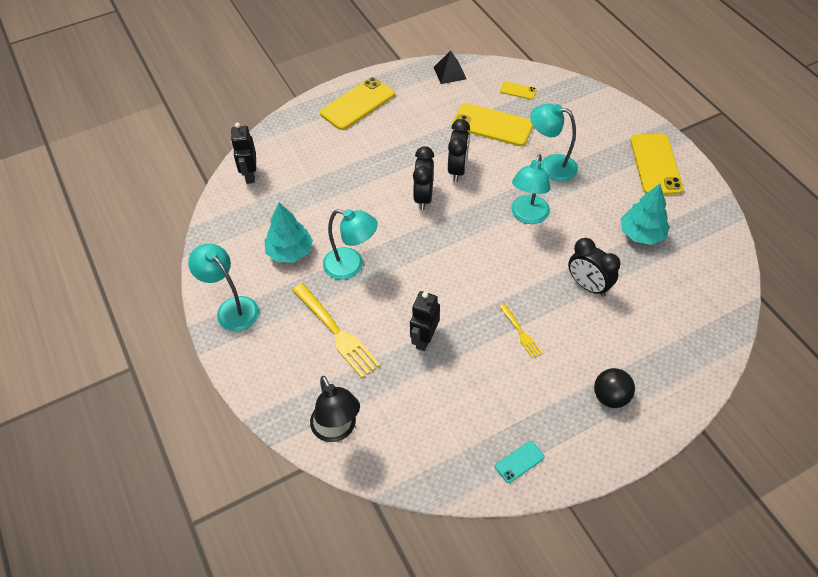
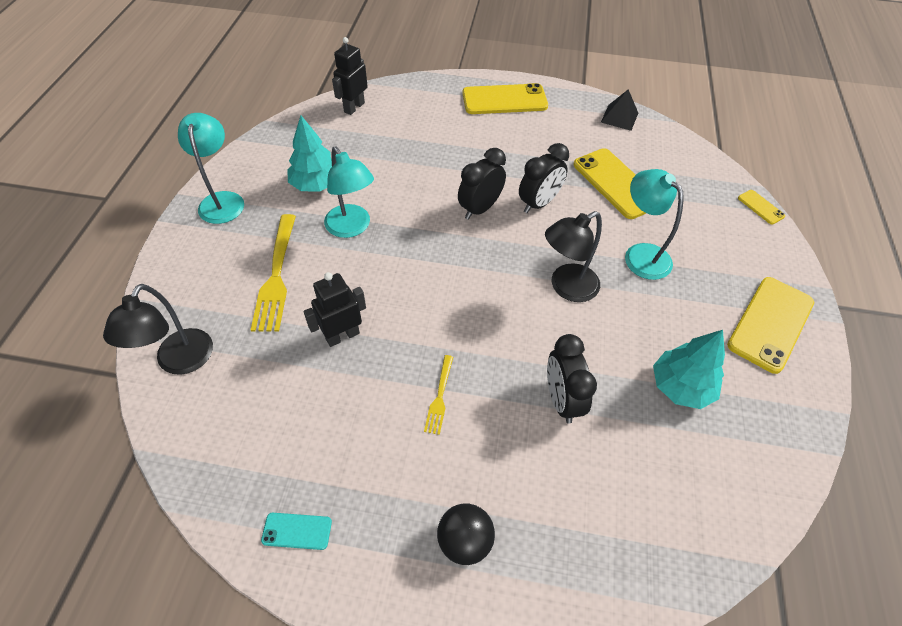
camera: 35 degrees right, 0 degrees up
yellow phone [500,81,537,100] -> yellow phone moved to [738,190,785,225]
turquoise lamp [511,154,551,224] -> black lamp [545,211,602,302]

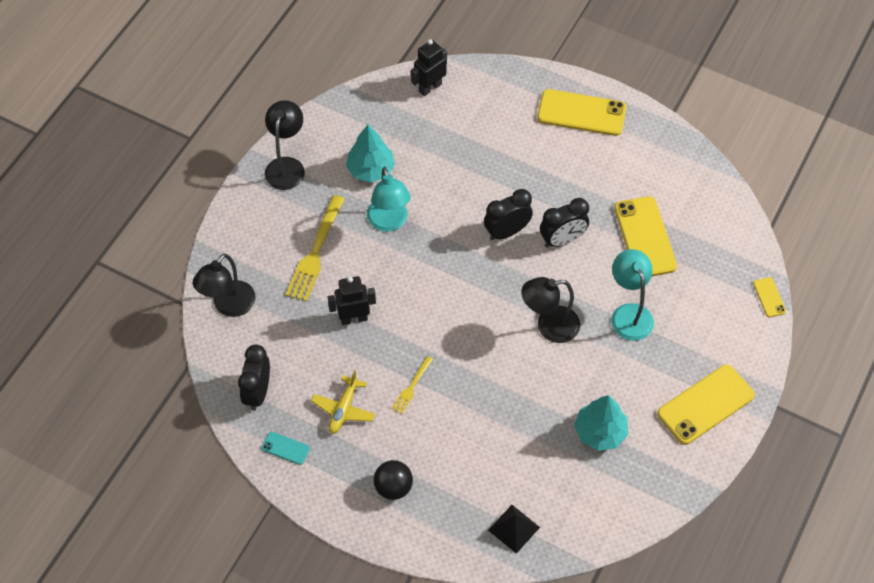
camera: 20 degrees right, 5 degrees up
turquoise lamp [178,113,244,224] -> black lamp [265,100,305,190]
black clock [547,334,597,424] -> black clock moved to [238,345,270,411]
black pyramid [601,89,638,131] -> black pyramid moved to [488,505,540,554]
none -> yellow plane [311,370,375,434]

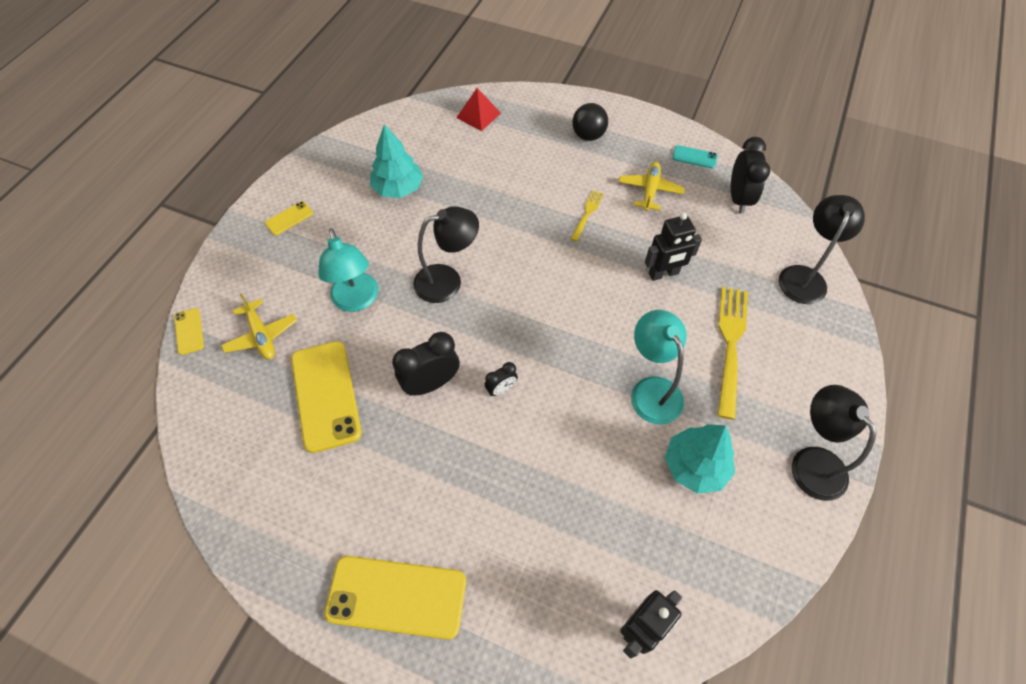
camera: 175 degrees right, 0 degrees up
black lamp [265,100,305,190] -> black lamp turned 150 degrees clockwise [792,385,877,501]
black clock [484,189,533,240] -> black clock [485,362,518,396], size x0.54
black pyramid [488,505,540,554] -> red pyramid [456,88,501,131]
yellow phone [657,365,755,445] -> yellow phone [265,201,313,236], size x0.47
none -> yellow plane [221,293,297,360]

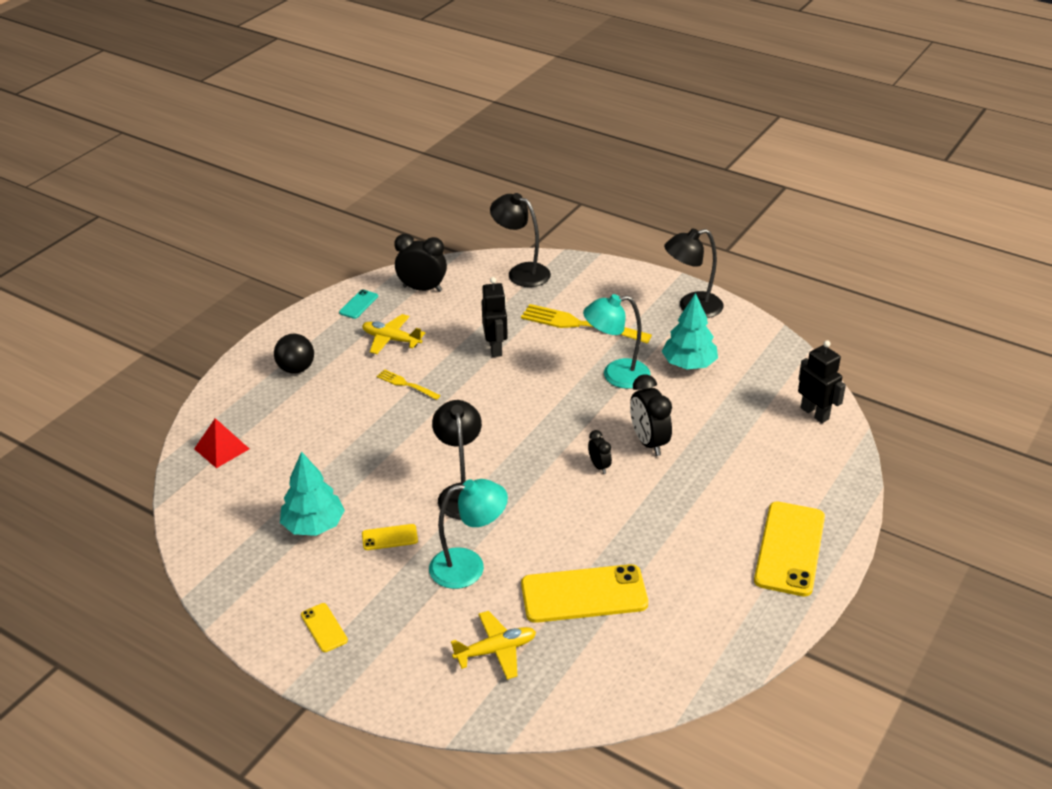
camera: 80 degrees left, 20 degrees down
yellow phone [174,308,204,355] -> yellow phone moved to [362,524,418,550]
black clock [392,332,460,396] -> black clock moved to [630,374,672,456]

